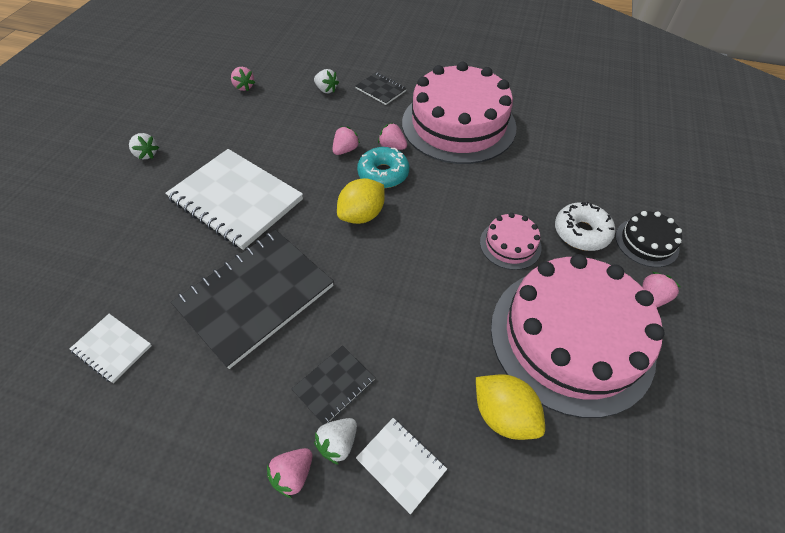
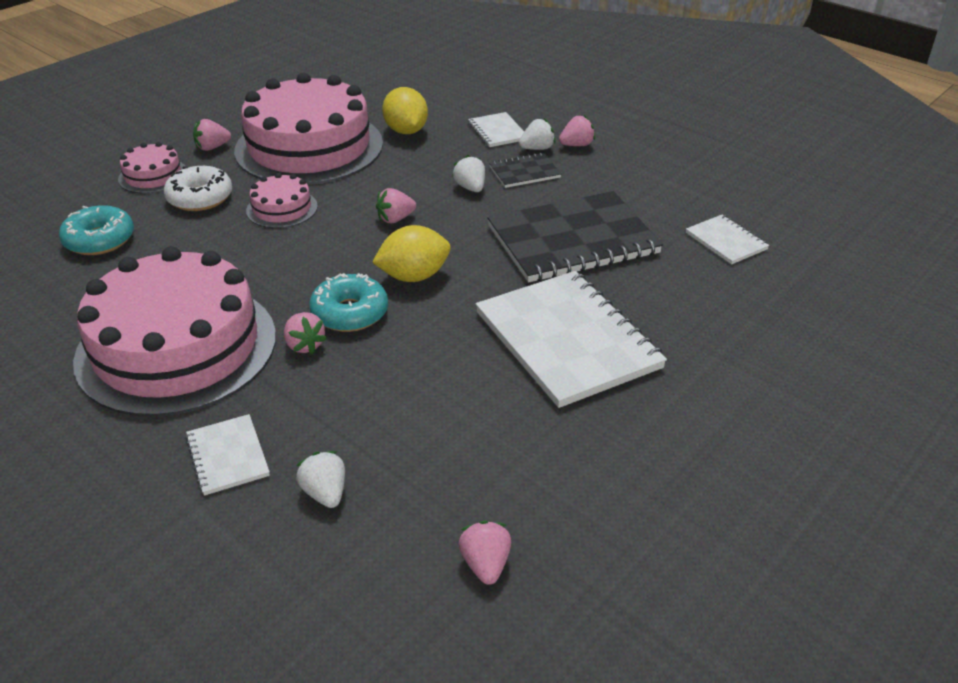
camera: 155 degrees left, 15 degrees down
white strawberry [129,133,159,159] -> white strawberry moved to [452,155,485,192]
pink strawberry [333,126,360,155] -> pink strawberry moved to [376,188,416,223]
black notebook [355,72,407,105] -> white notebook [185,414,270,496]
black cake [615,211,682,267] -> pink cake [118,142,186,194]
none -> turquoise donut [59,205,134,255]

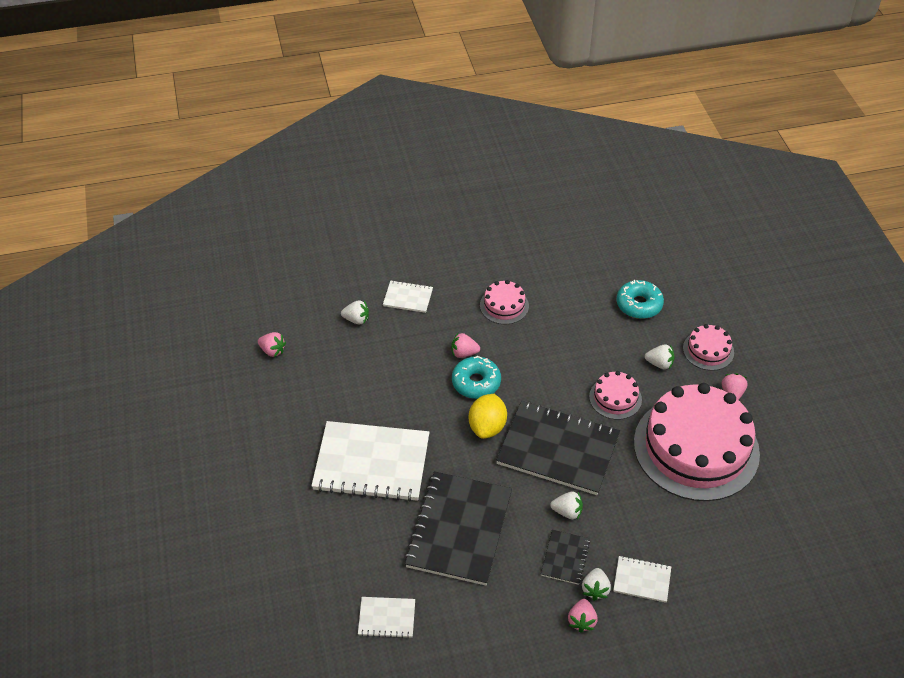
camera: 125 degrees right, 10 degrees up
pink cake [73,246,276,417] -> pink cake [480,280,529,324], size x0.44
white donut [164,166,232,211] -> white strawberry [645,344,674,369]
pink strawberry [376,188,416,223] -> black notebook [496,401,620,495]
yellow lemon [382,87,428,134] -> none

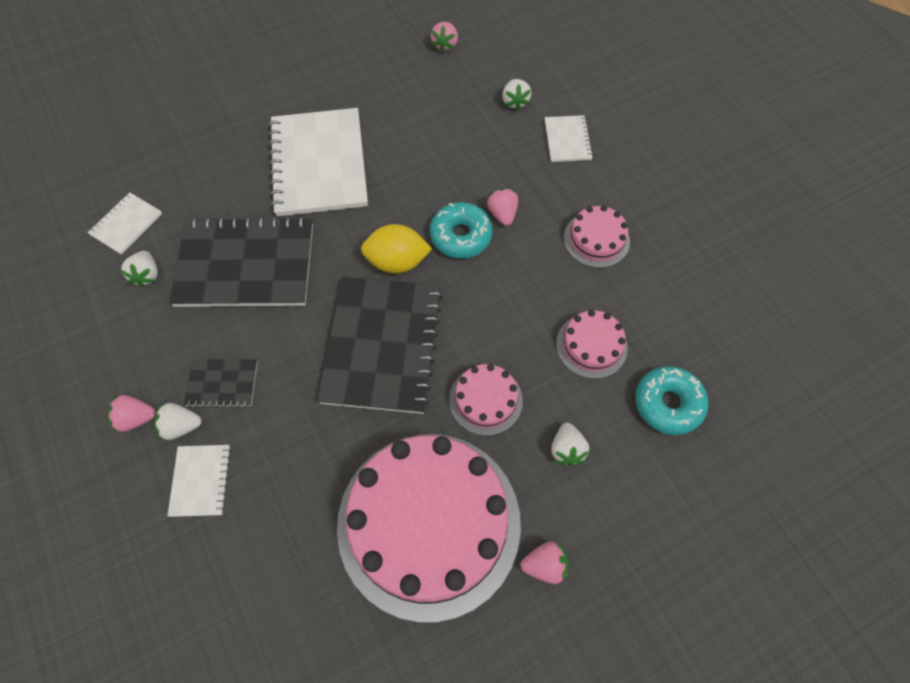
camera: 75 degrees right, 15 degrees up
white notebook [358,597,415,638] -> white notebook turned 45 degrees clockwise [88,192,162,254]
white strawberry [550,492,583,520] -> white strawberry moved to [120,251,158,288]
pink cake [683,324,734,371] -> pink cake moved to [556,310,628,379]

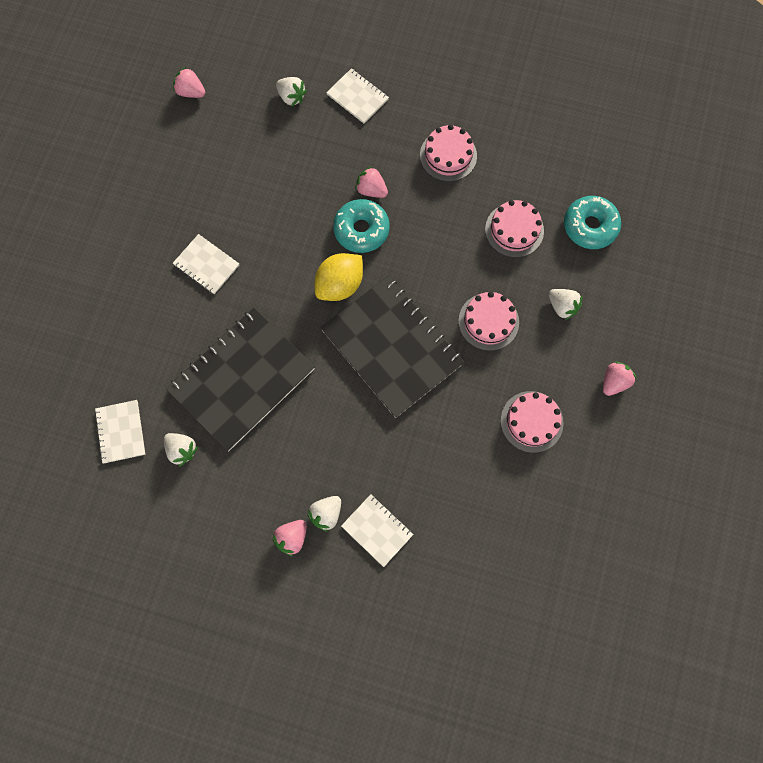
camera: 45 degrees left, 10 degrees up
black notebook [184,359,258,408] -> none
white notebook [269,108,368,217] -> white notebook [173,234,239,294], size x0.47
pink cake [337,434,521,622] -> pink cake [501,391,564,453], size x0.44
pink strawberry [431,22,458,53] -> pink strawberry turned 150 degrees clockwise [173,67,205,98]

